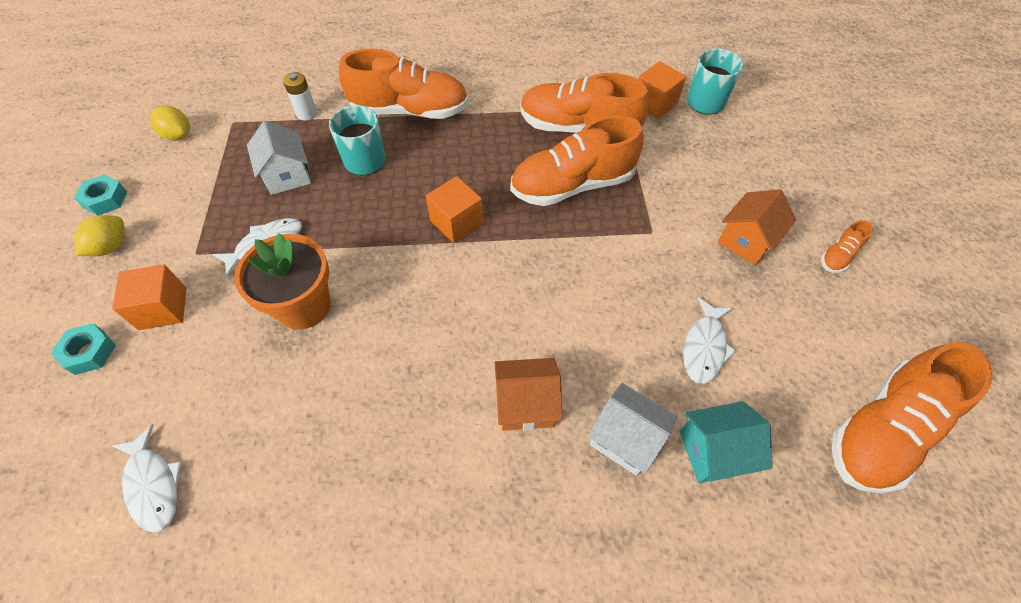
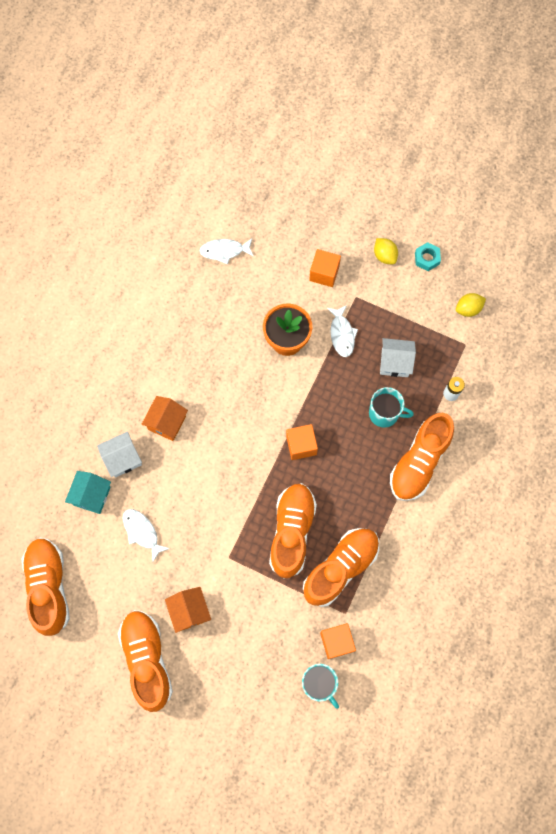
camera: 120 degrees right, 15 degrees up
turquoise nut [51,323,116,375] -> none
orange shoe [821,220,873,273] -> orange shoe [118,610,173,712], size x2.29

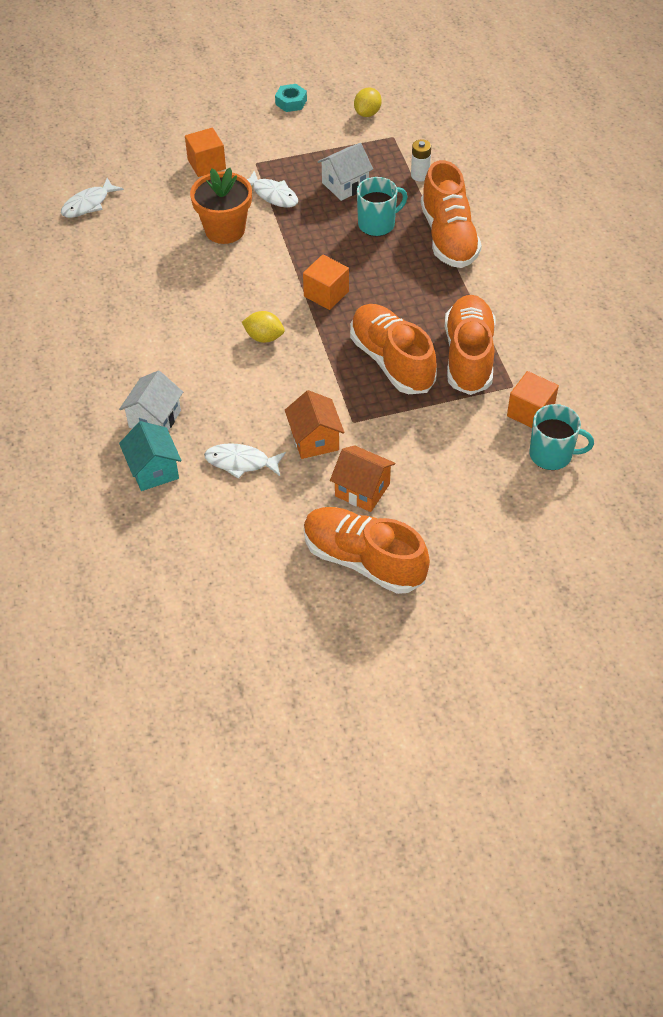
camera: 40 degrees left, 20 degrees down
orange shoe [22,538,70,636] -> none
orange house [141,396,188,441] -> orange house moved to [285,390,345,459]
yellow lemon [374,238,398,264] -> yellow lemon moved to [242,311,285,343]

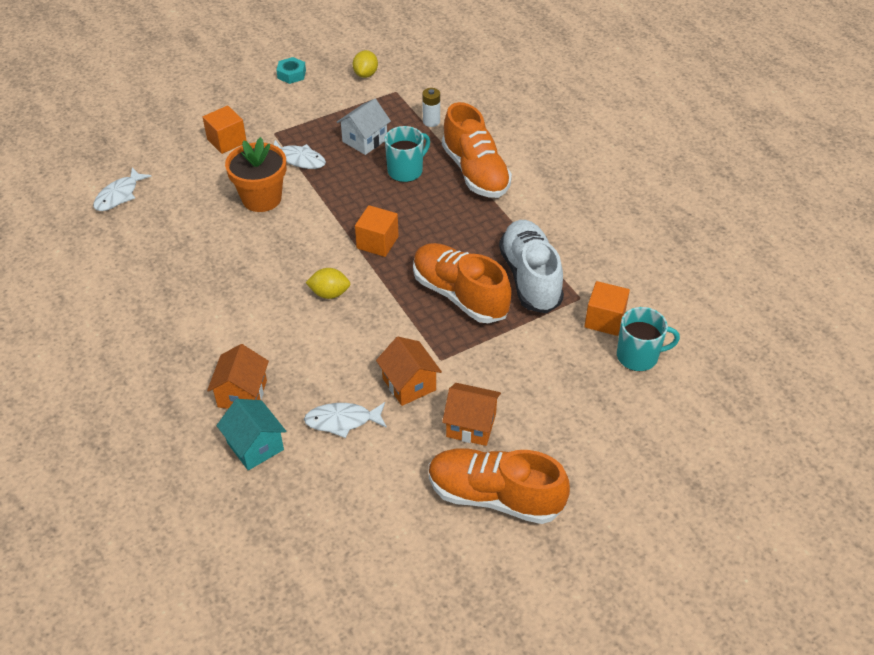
camera: 15 degrees left, 5 degrees down
white house [119,370,183,431] -> orange house [207,344,269,409]
orange shoe [445,295,495,395] -> white shoe [499,220,564,313]

